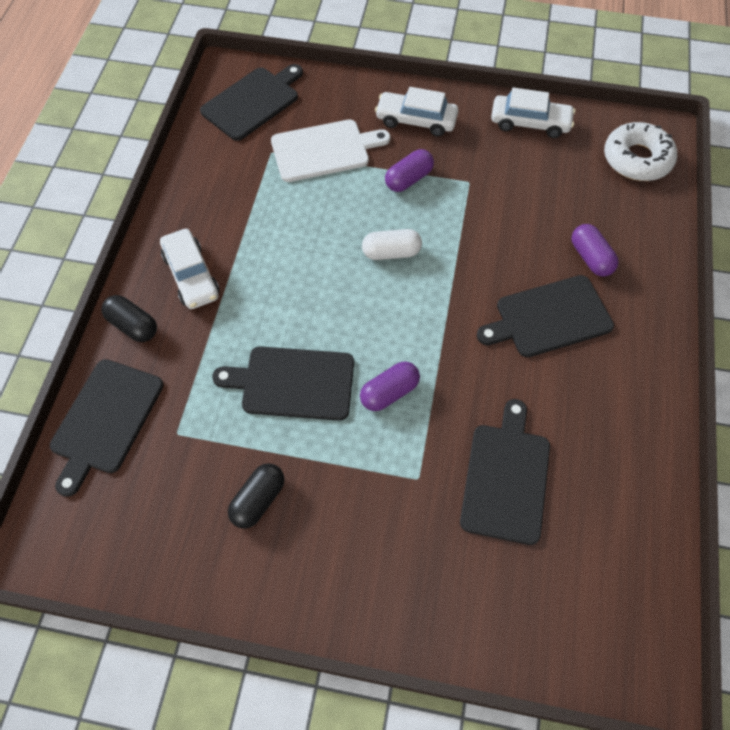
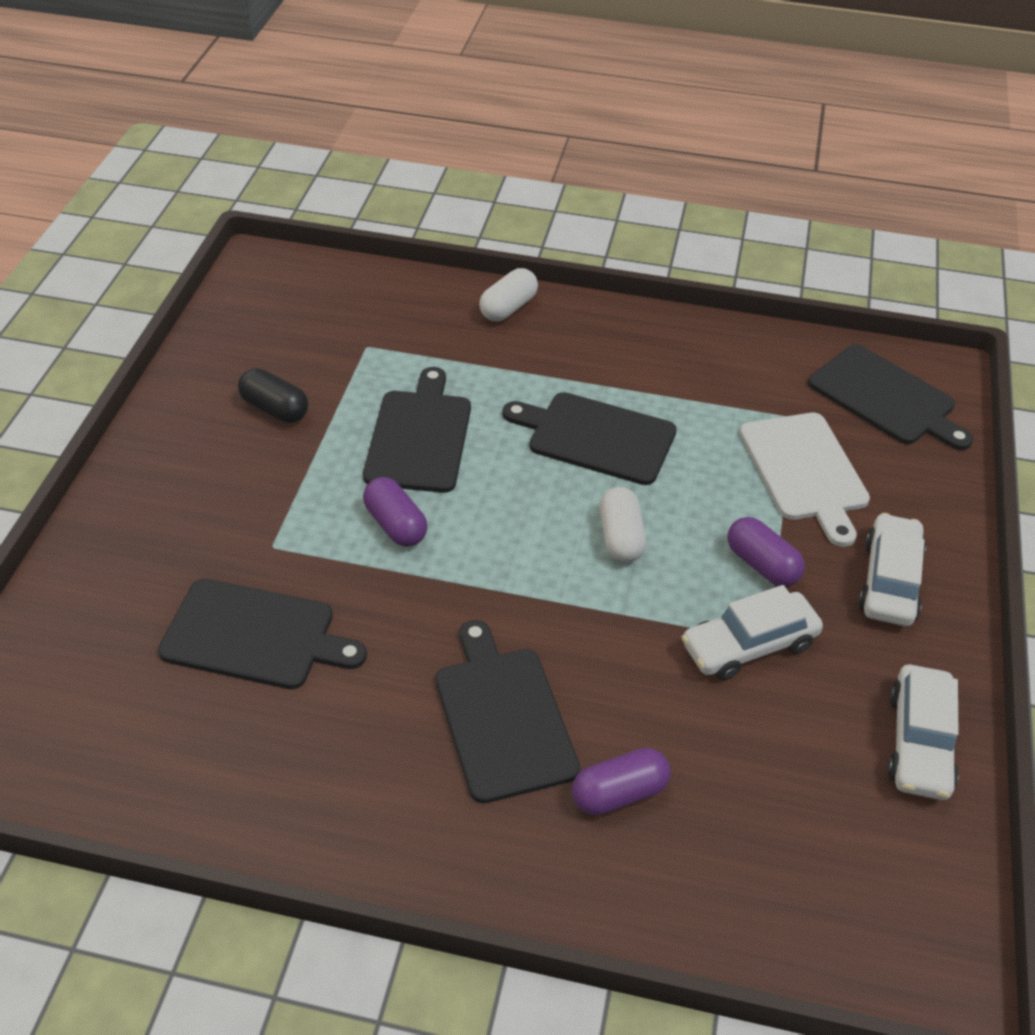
camera: 90 degrees right, 15 degrees down
black cutting board [50,359,164,497] -> black cutting board moved to [502,392,677,485]
black capsule [102,295,157,342] -> white capsule [479,268,538,321]
white car [160,229,219,309] -> white car moved to [681,585,823,680]
white donut [604,122,677,181] -> none

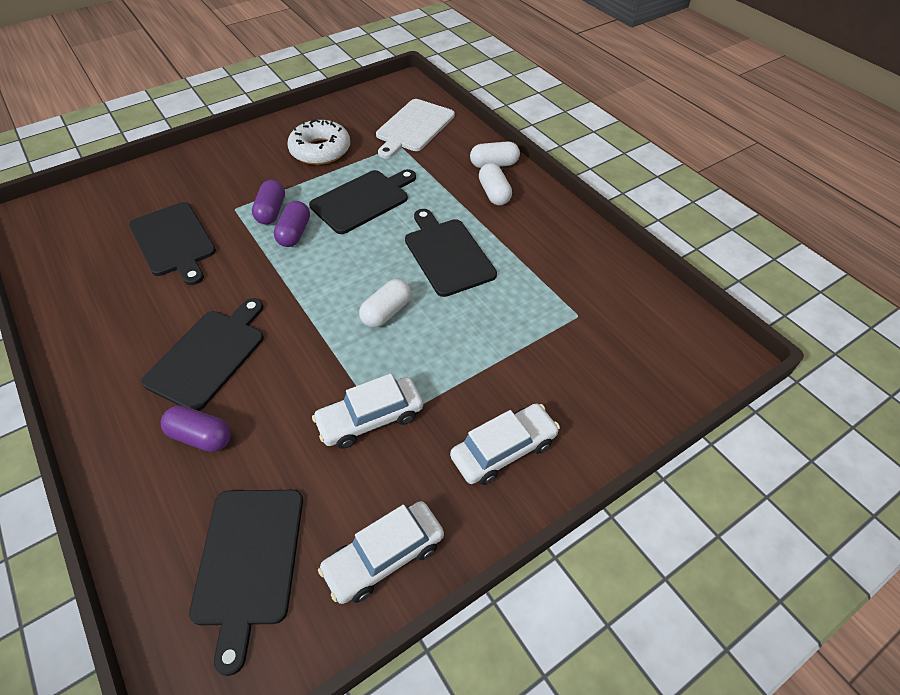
camera: 45 degrees right, 5 degrees up
black capsule [238,368,308,423] -> white donut [287,119,350,165]
white car [681,585,823,680] -> white car turned 45 degrees counterclockwise [312,374,423,449]
purple capsule [728,517,805,586] -> purple capsule moved to [252,180,285,224]
white cutting board [740,413,870,547] -> white cutting board moved to [376,99,455,159]
black cutting board [808,344,973,450] -> black cutting board moved to [189,490,303,676]
none -> white capsule [479,163,512,205]

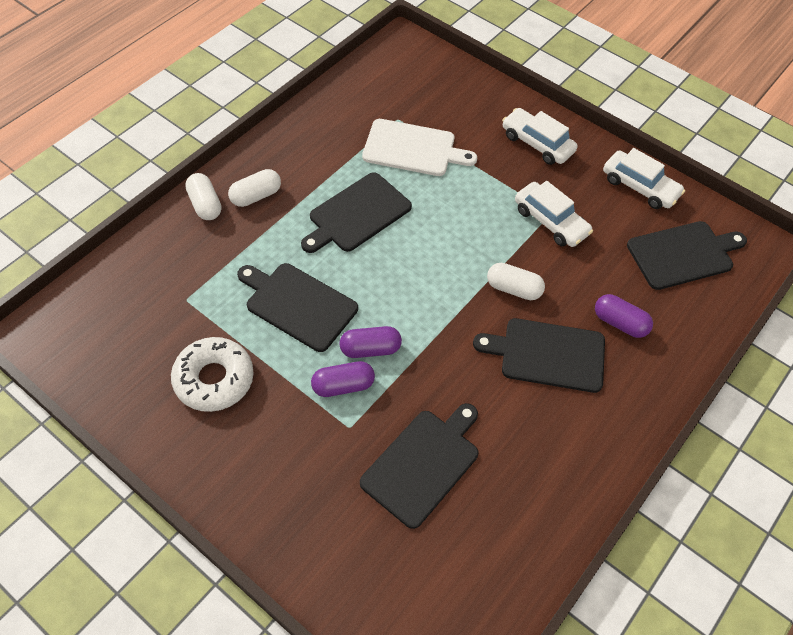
camera: 110 degrees left, 5 degrees up
purple capsule [161,405,231,452] -> purple capsule turned 60 degrees counterclockwise [595,294,653,338]
white capsule [359,279,411,328] -> white capsule moved to [487,263,545,300]
white cutting board [376,99,455,159] -> white cutting board moved to [362,119,477,176]

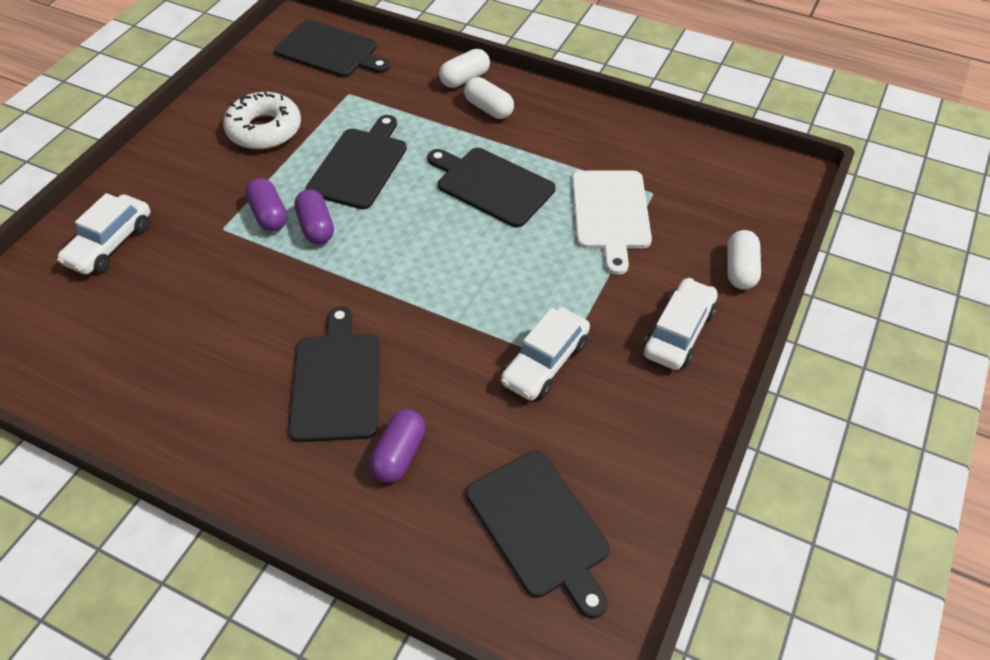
camera: 80 degrees right, 5 degrees down
black cutting board [360,403,479,529] -> black cutting board moved to [274,20,390,77]
white capsule [487,263,545,300] -> white capsule moved to [727,230,761,290]
white car [603,148,685,209] -> white car moved to [57,193,151,275]

